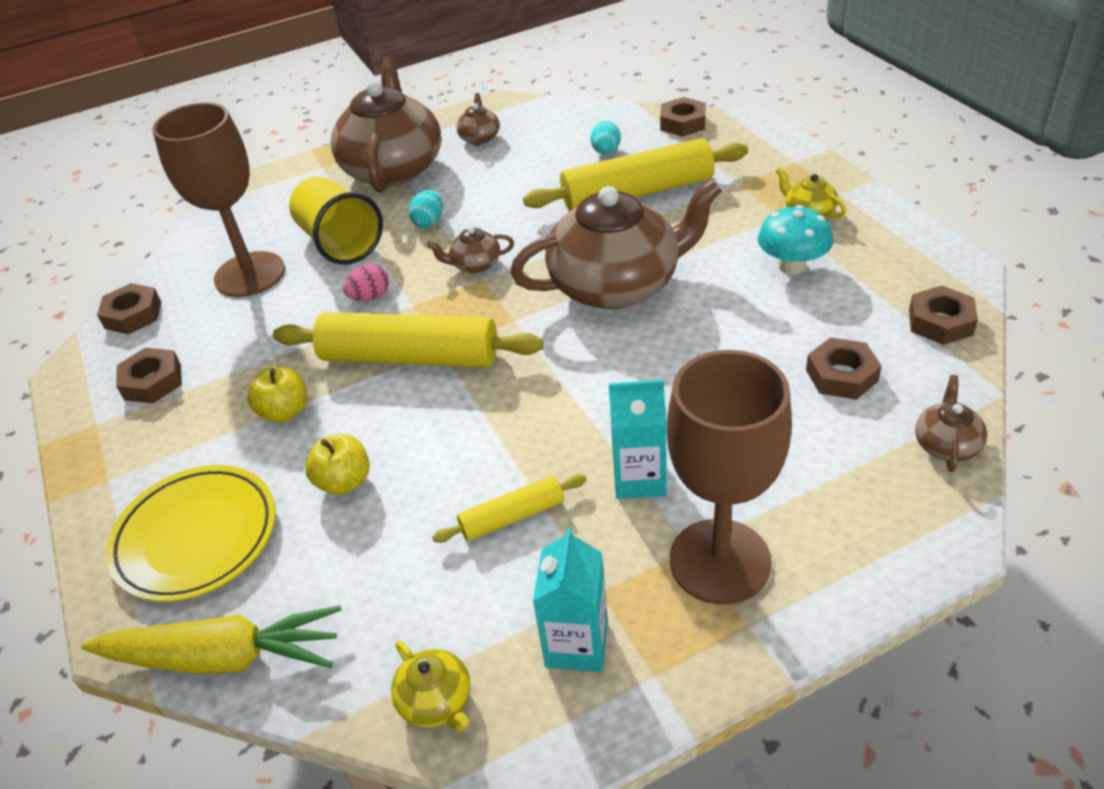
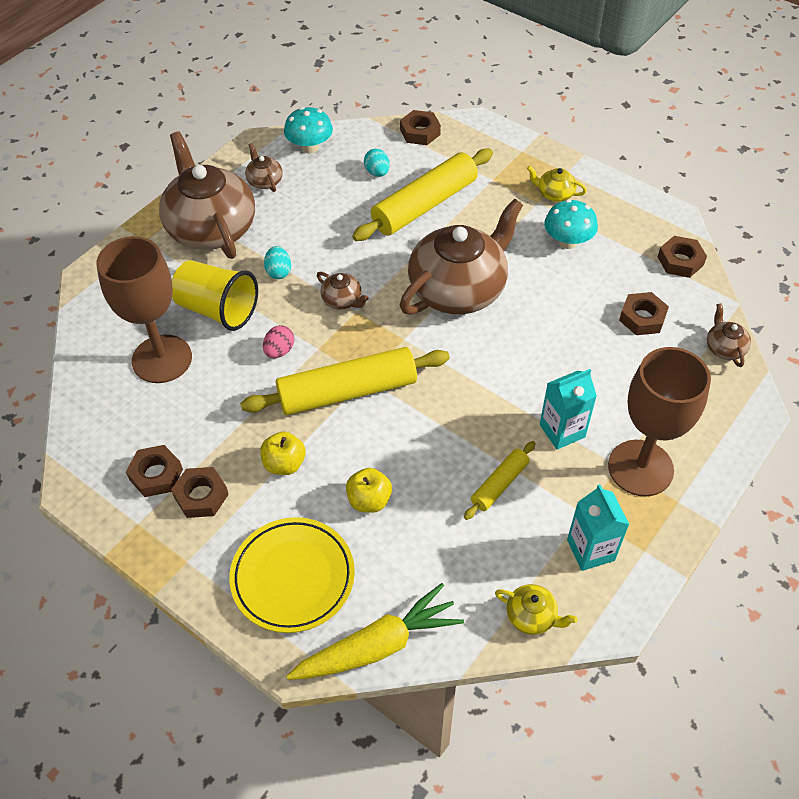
camera: 30 degrees left, 10 degrees up
brown nut [97,283,161,334] -> brown nut moved to [171,467,229,518]
brown teapot [427,226,514,273] -> brown teapot turned 105 degrees counterclockwise [317,272,369,310]
none -> turquoise mushroom [284,107,333,154]

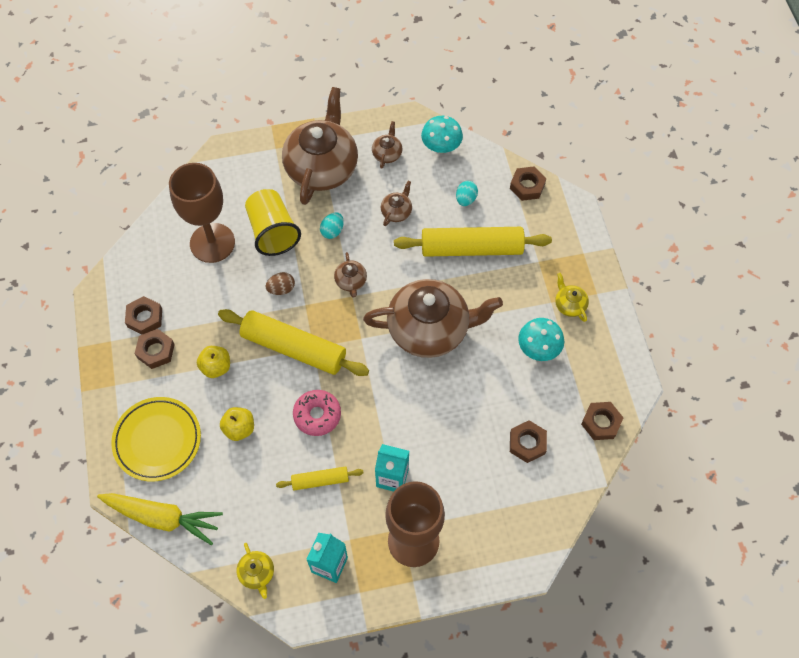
camera: 40 degrees right, 10 degrees up
pink egg [263,325,294,358] -> brown egg [266,272,295,295]
brown teapot [707,303,751,367] -> brown teapot moved to [381,181,412,226]
none -> pink donut [293,390,341,436]

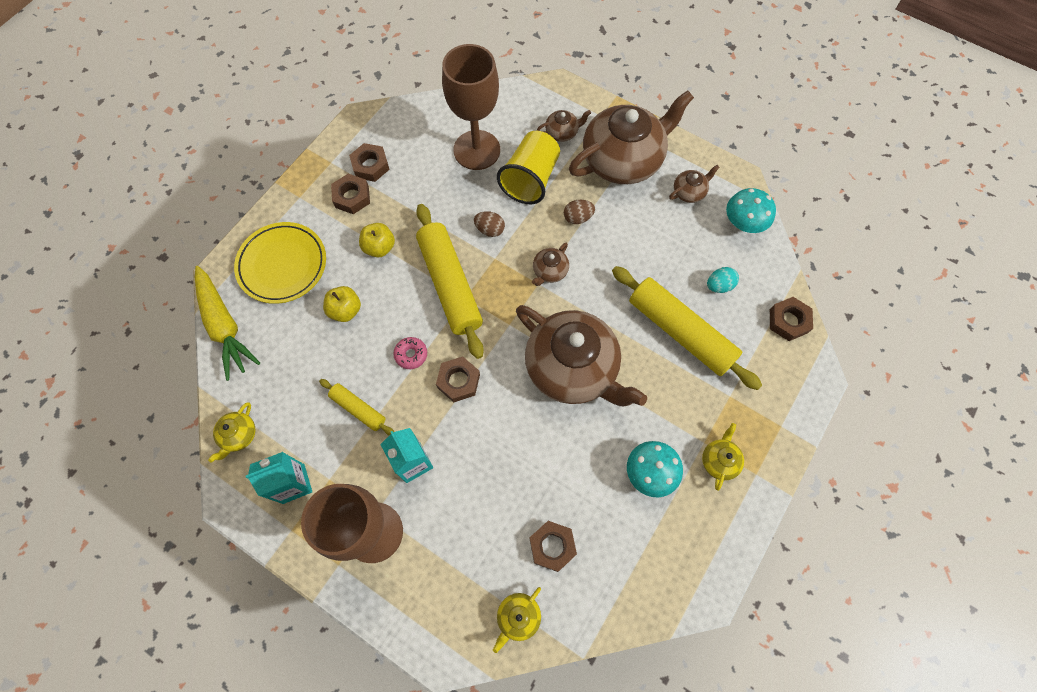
camera: 45 degrees right, 5 degrees up
pink donut [293,390,341,436] -> pink donut [393,337,427,369], size x0.64
turquoise egg [320,212,344,239] -> brown egg [564,200,595,224]
brown teapot [381,181,412,226] -> brown teapot moved to [537,110,591,142]
brown nut [581,402,624,440] -> brown nut moved to [436,356,480,402]
none -> yellow teapot [493,587,541,653]

